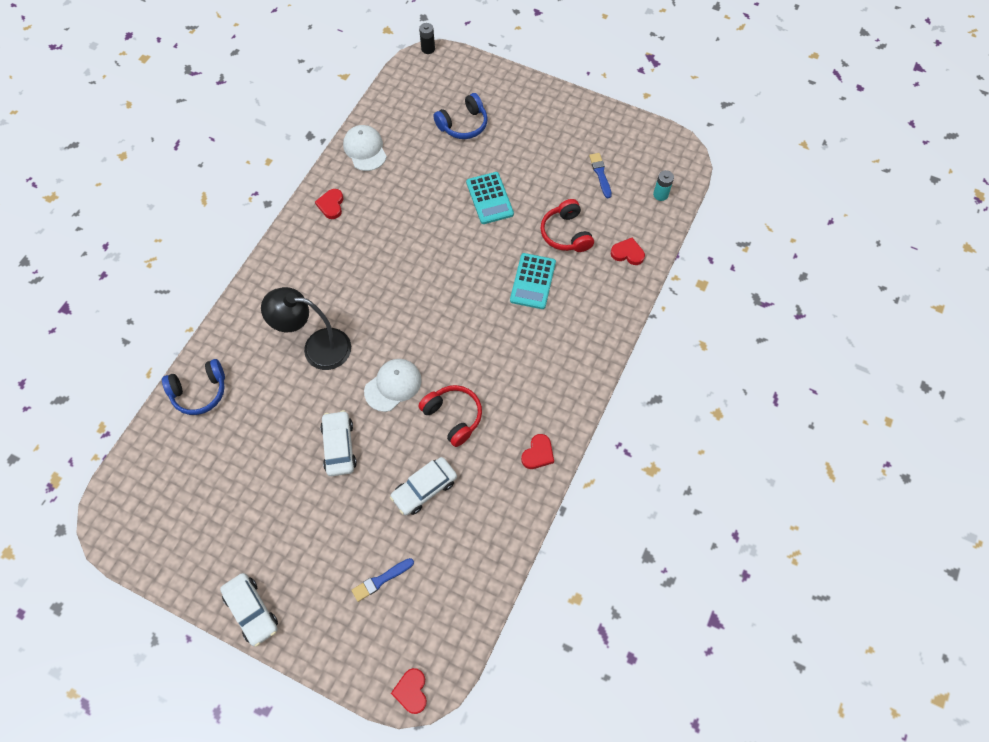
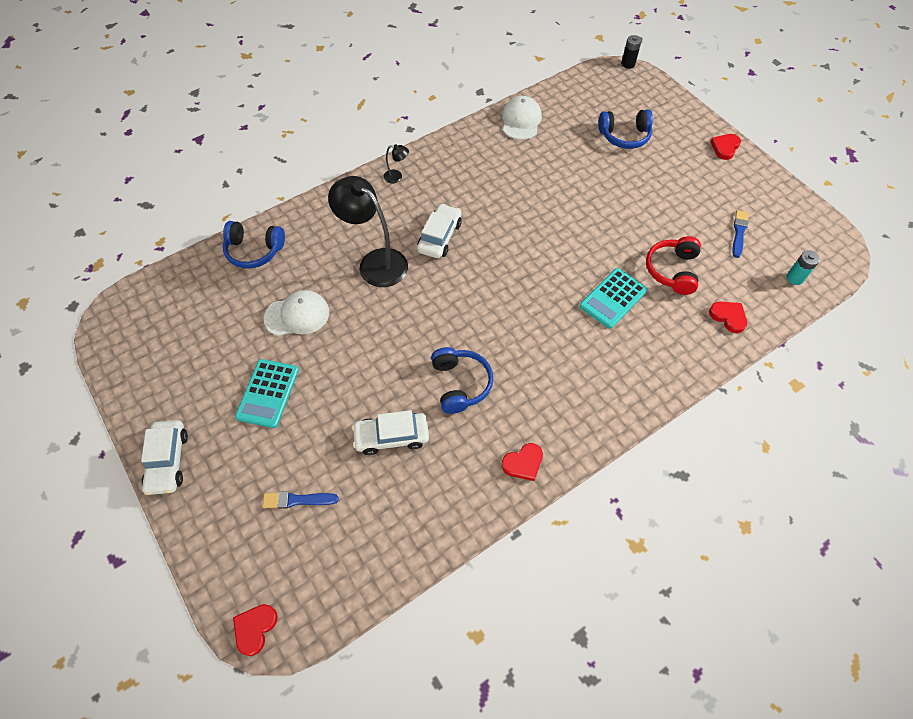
camera: 30 degrees right, 5 degrees down
red heart [315,189,343,219] -> red heart moved to [710,134,741,160]
white car [320,410,357,476] -> white car moved to [417,204,462,259]
white cap [364,359,422,412] -> white cap moved to [264,290,329,336]
red headphones [418,385,482,447] -> blue headphones [431,347,494,414]
turquoise calculator [466,172,514,224] -> turquoise calculator moved to [235,359,299,428]
none -> black lamp [384,144,409,183]

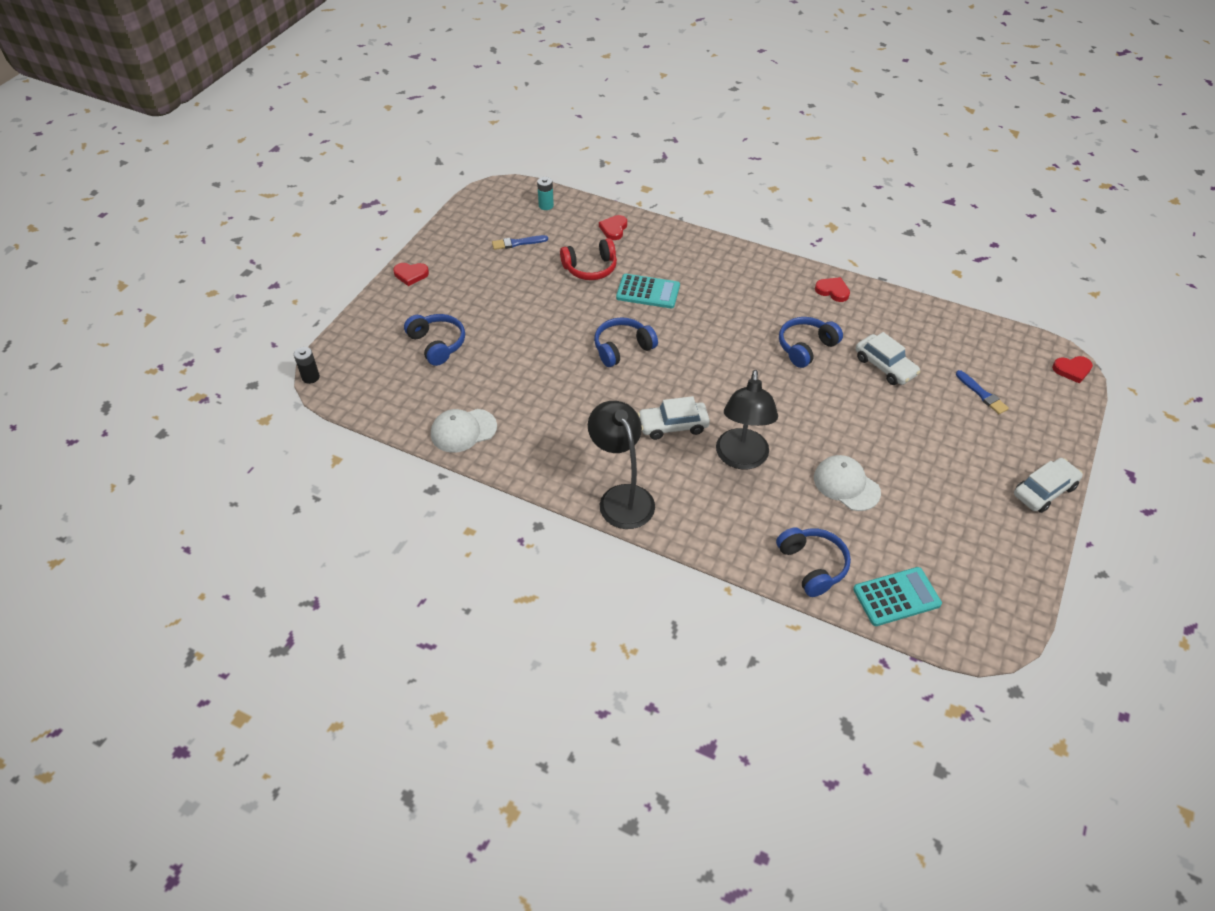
camera: 120 degrees left, 10 degrees down
turquoise calculator [235,359,299,428] -> turquoise calculator moved to [853,567,942,626]
black lamp [384,144,409,183] -> black lamp [588,401,655,529], size x2.39
none -> blue headphones [594,317,658,367]

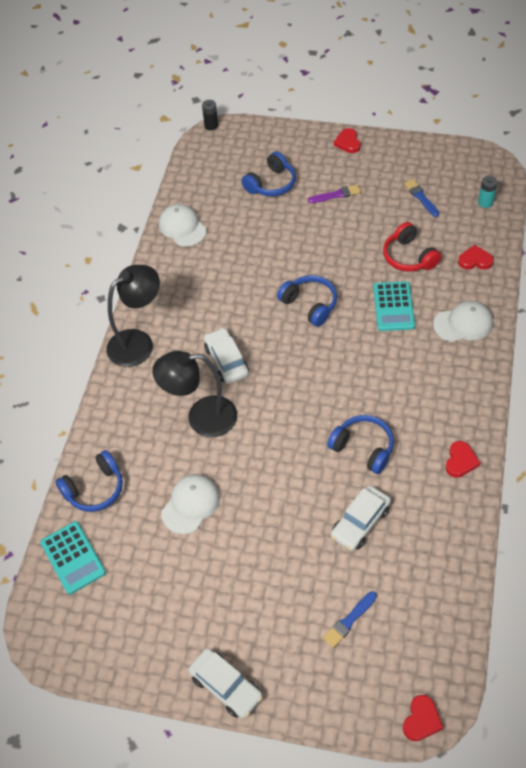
camera: 80 degrees right, 5 degrees up
red heart [1052,356,1093,384] -> red heart turned 135 degrees counterclockwise [403,695,443,741]
none -> purple brush [308,185,361,203]
none -> white cap [433,301,493,342]

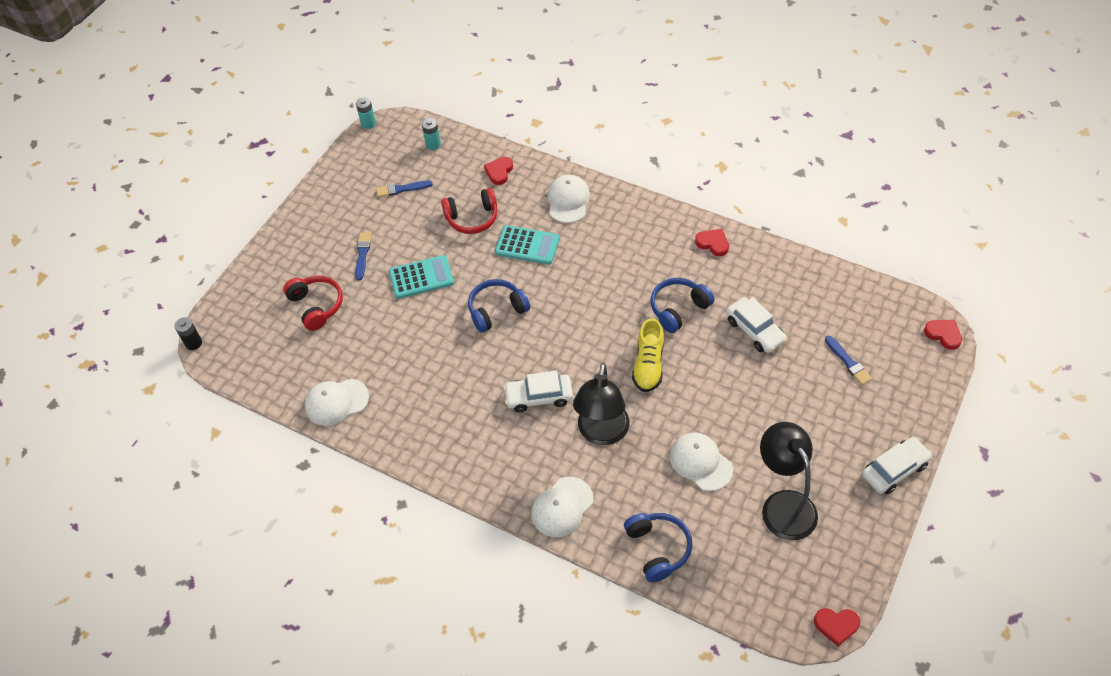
camera: 75 degrees left, 0 degrees up
turquoise calculator [40,521,106,595] -> turquoise calculator moved to [389,255,454,299]
black lamp [106,265,160,367] -> black lamp moved to [760,422,818,540]
blue headphones [241,151,296,196] -> red headphones [283,276,343,331]
purple brush [308,185,361,203] -> blue brush [355,232,371,280]
red heart [334,128,361,153] -> red heart moved to [814,608,860,647]
none -> turquoise battery [356,97,376,129]
none -> white cap [531,477,593,537]
none -> yellow shoe [632,318,664,392]

